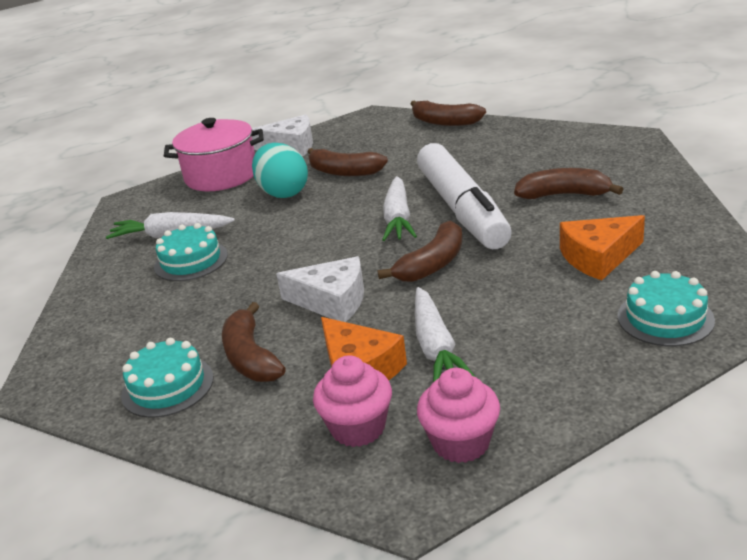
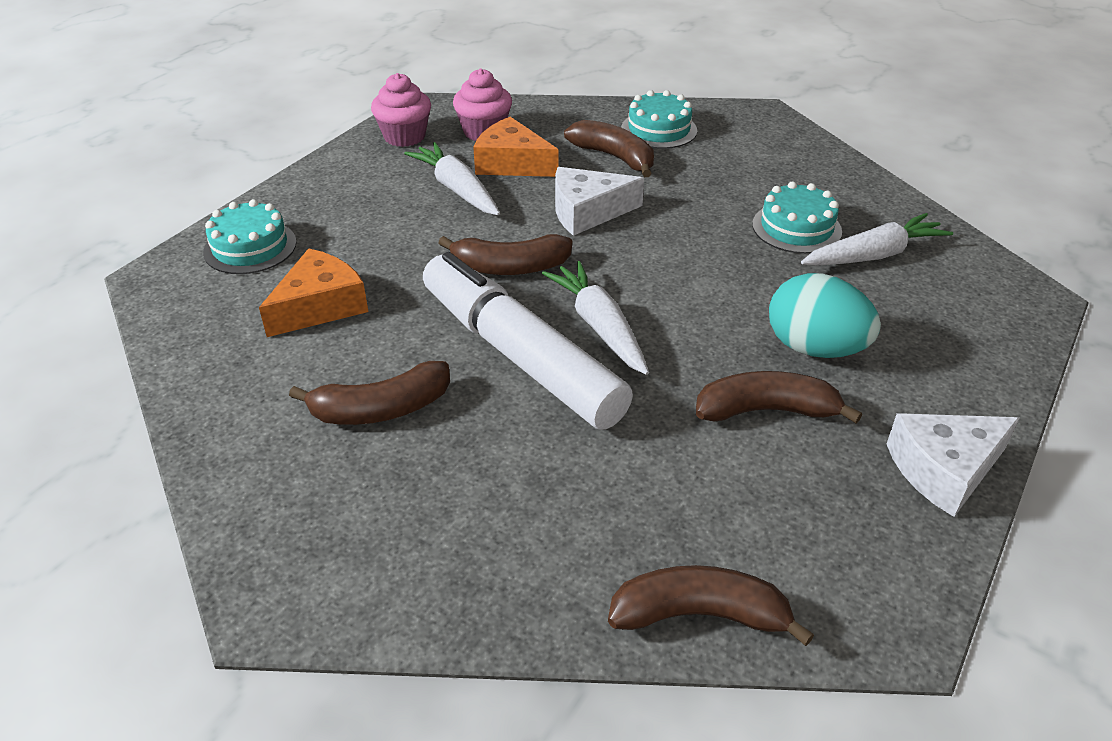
camera: 150 degrees right, 10 degrees up
pink pot [164,118,264,191] -> none
brown banana [378,221,462,282] -> brown banana turned 105 degrees counterclockwise [438,234,572,275]

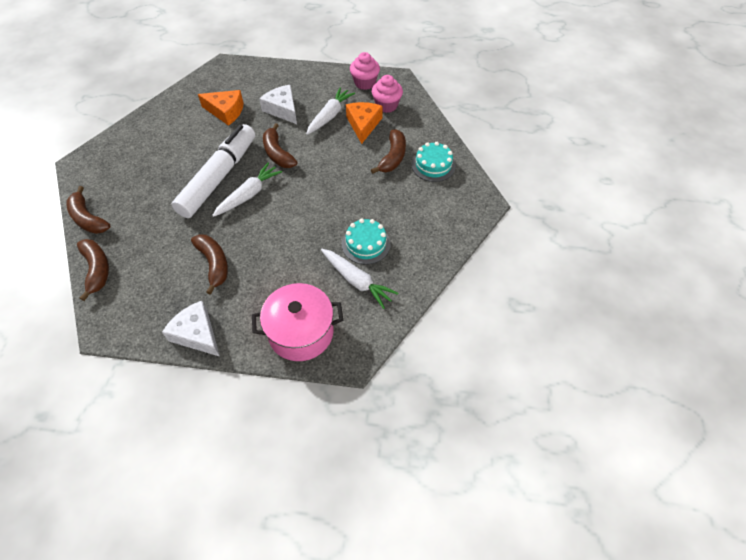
camera: 65 degrees right, 15 degrees up
turquoise cake [203,199,297,274] -> none
brown banana [289,361,450,425] -> brown banana moved to [66,186,110,234]
white cheese [555,167,644,236] -> white cheese moved to [259,85,297,124]
turquoise egg [769,273,881,358] -> none
none -> pink pot [252,283,343,361]

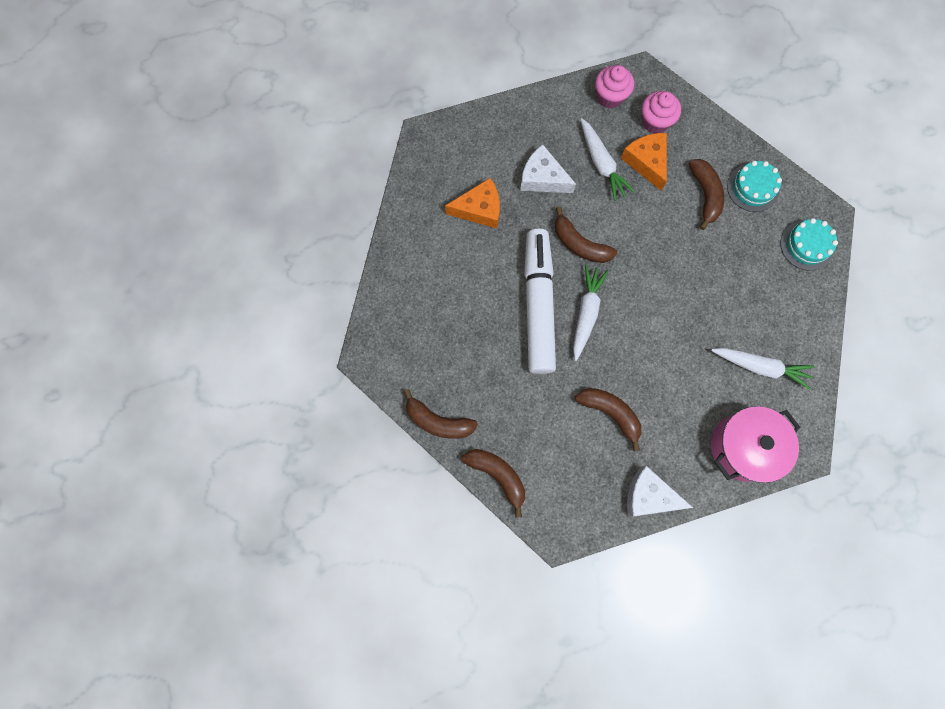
camera: 25 degrees left, 20 degrees up
white carrot [306,87,355,135] -> white carrot turned 150 degrees clockwise [580,118,635,201]
turquoise cake [342,218,391,265] -> turquoise cake moved to [780,218,838,271]

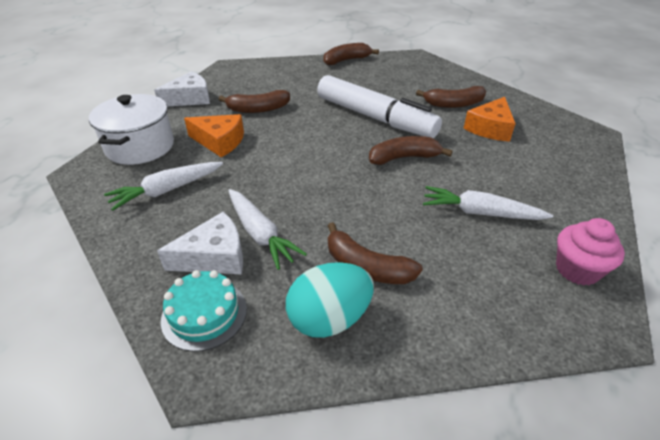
camera: 130 degrees right, 35 degrees down
brown banana [462,449,525,518] -> brown banana moved to [416,86,486,108]
white cheese [520,144,576,193] -> white cheese moved to [157,212,243,275]
white carrot [573,265,609,361] -> white carrot moved to [228,189,307,270]
orange cheese [621,133,667,191] -> orange cheese moved to [184,114,244,157]
pink cupcake [642,91,681,134] -> none
pink pot [711,406,800,483] -> white pot [89,94,174,165]
turquoise cake [727,161,782,212] -> turquoise egg [286,262,374,338]

